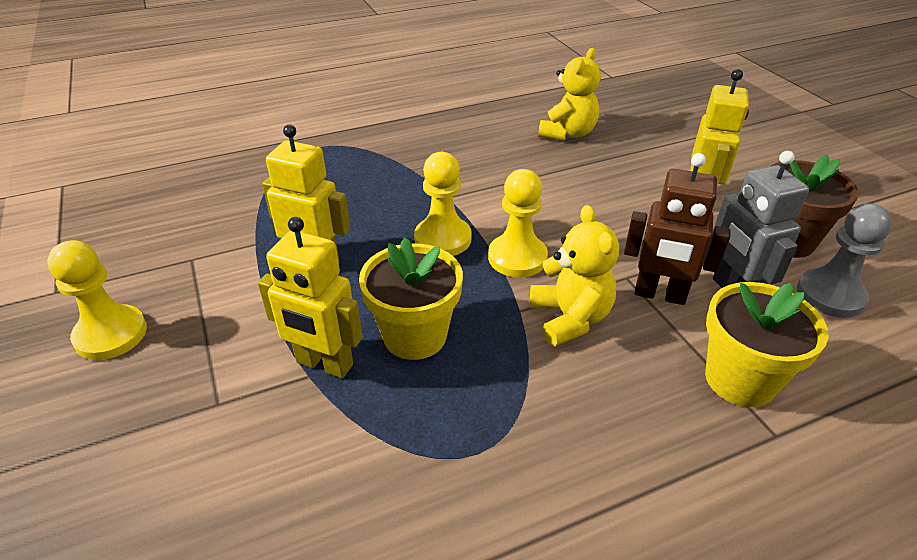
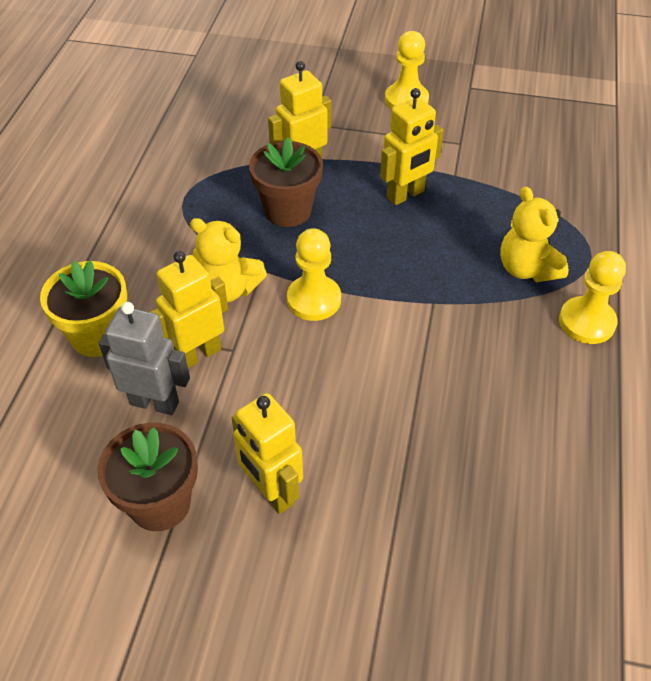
camera: 125 degrees right, 10 degrees up
yellow flower pot [359,238,463,360] -> brown flower pot [249,137,323,227]
yellow pawn [414,152,472,256] -> yellow pawn moved to [559,251,626,344]
yellow teddy bear [538,48,601,141] -> yellow teddy bear moved to [500,187,569,282]
brown robot [624,153,730,305] -> yellow robot [151,251,228,368]
grey pawn [797,204,893,318] -> none

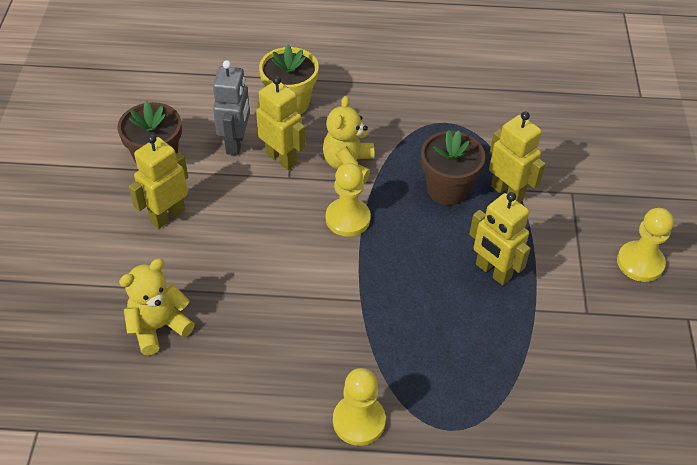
camera: 80 degrees right, 0 degrees up
yellow teddy bear [500,187,569,282] -> yellow teddy bear moved to [119,259,195,355]

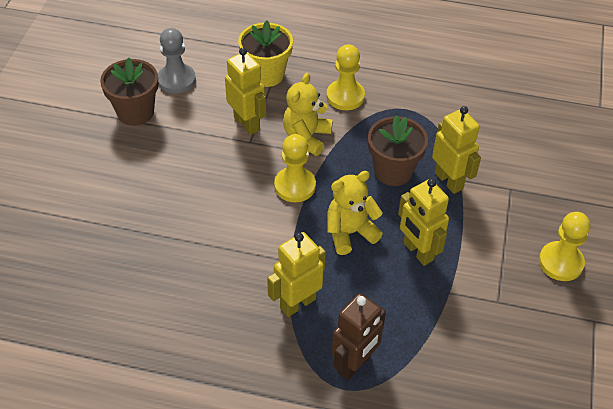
camera: 10 degrees right, 0 degrees up
yellow teddy bear [119,259,195,355] -> yellow teddy bear moved to [327,171,383,255]
yellow robot [129,135,188,229] -> yellow robot moved to [267,232,326,317]
grey robot [213,60,250,155] -> none
yellow pawn [333,368,386,446] -> yellow pawn moved to [327,44,365,110]
none -> grey pawn [158,28,196,94]
none -> brown robot [332,293,386,380]

